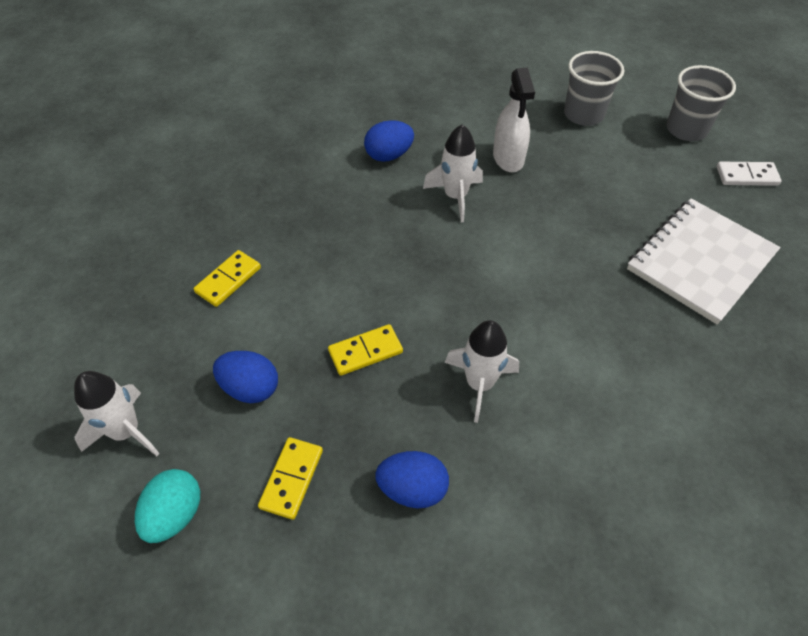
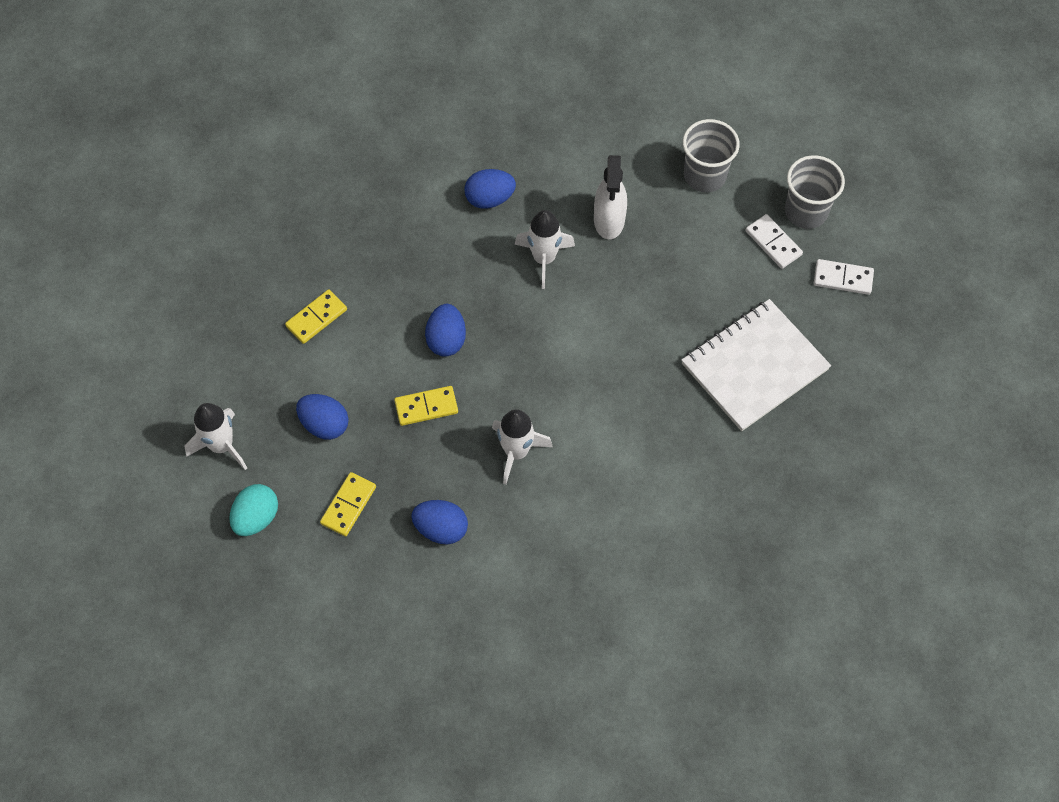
camera: 10 degrees right, 10 degrees up
none -> blue egg [425,304,466,357]
none -> white domino [746,214,803,269]

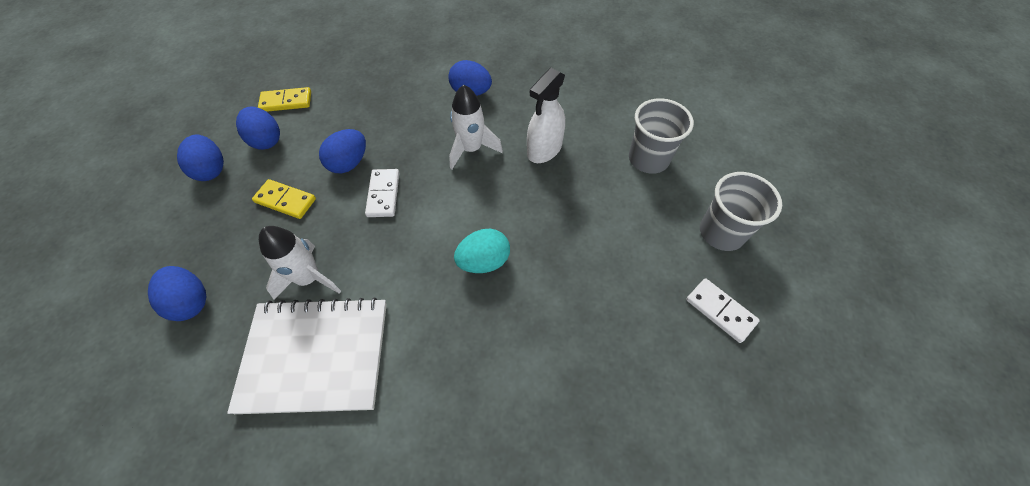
camera: 35 degrees right, 5 degrees down
white rocket [185,403,247,470] -> none
turquoise egg [229,484,278,536] -> turquoise egg moved to [454,229,510,273]
yellow domino [320,472,376,536] -> none
white notebook [681,299,831,431] -> white notebook moved to [227,298,387,414]
white domino [746,214,803,269] -> white domino moved to [365,169,399,217]
none -> blue egg [236,106,280,150]

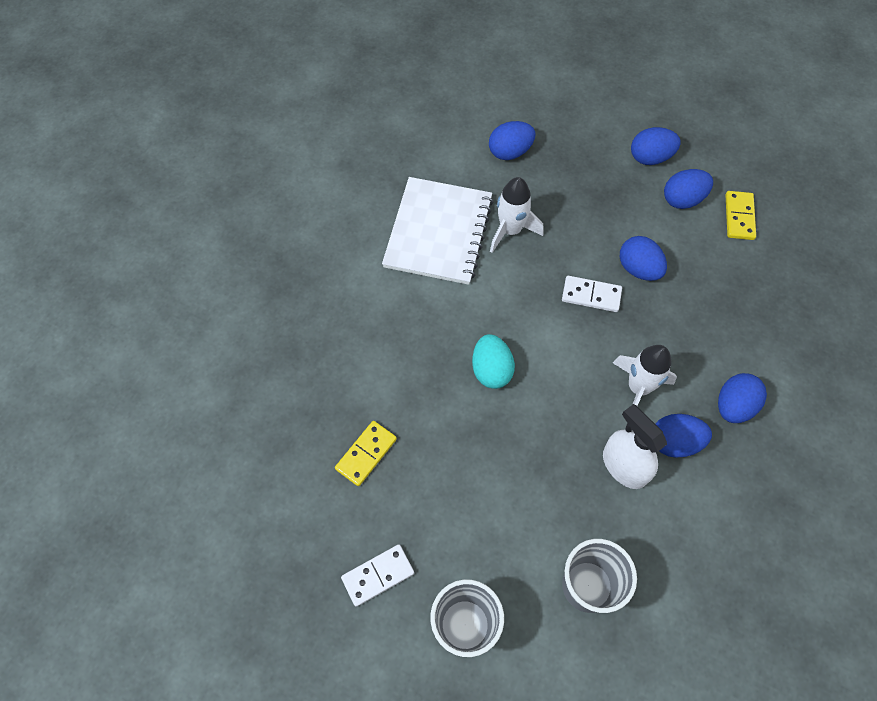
camera: 105 degrees right, 5 degrees up
yellow domino [252,179,316,219] -> yellow domino moved to [335,421,397,486]
none -> blue egg [656,414,712,458]

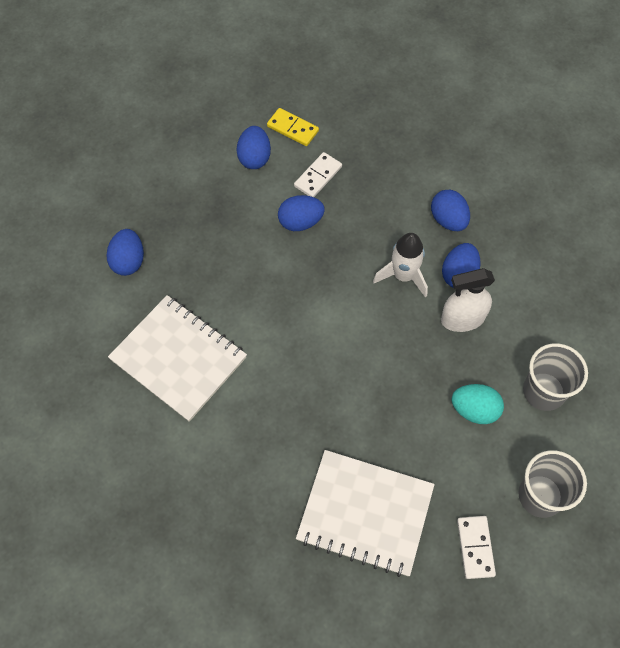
camera: 65 degrees left, 0 degrees up
yellow domino [335,421,397,486] -> white notebook [296,450,435,577]
turquoise egg [472,334,515,389] -> turquoise egg moved to [451,384,504,424]
white rocket [490,177,543,253] -> none
white domino [562,276,622,312] -> white domino moved to [294,152,342,197]
blue egg [631,127,681,165] -> none

